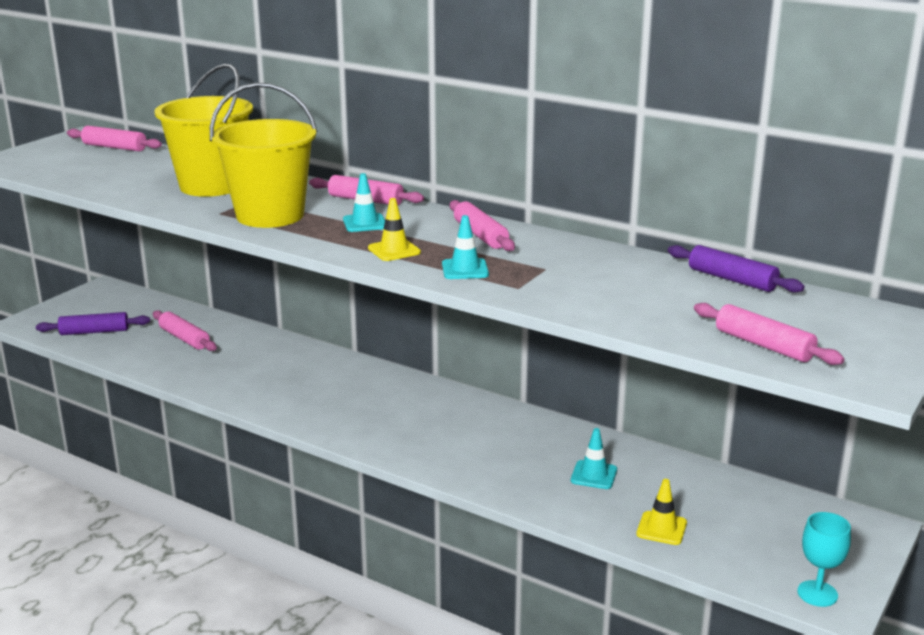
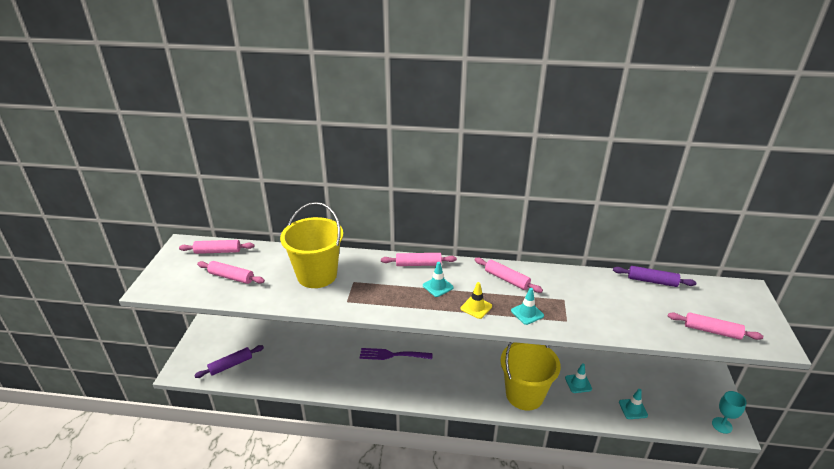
camera: 25 degrees left, 10 degrees up
pink rolling pin [153,310,217,351] -> pink rolling pin moved to [197,261,265,284]
yellow bucket [210,83,317,228] -> yellow bucket moved to [501,342,561,410]
yellow traffic cone [636,479,687,545] -> turquoise traffic cone [619,389,648,419]
none -> purple fork [360,348,433,360]

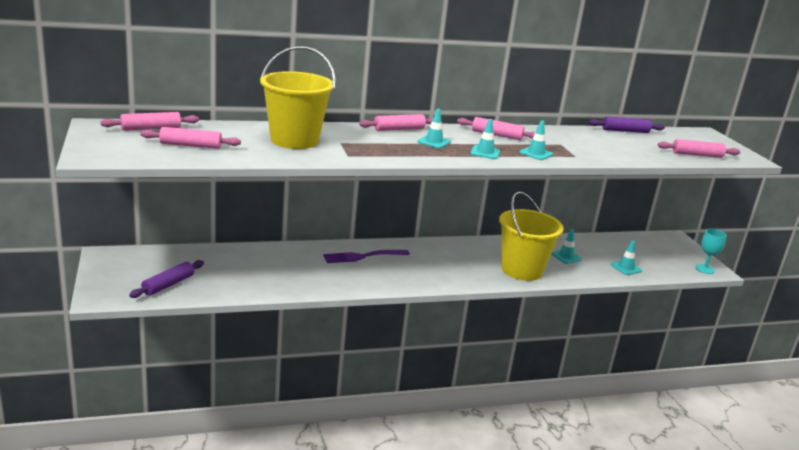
camera: 25 degrees left, 10 degrees down
yellow traffic cone [461,282,492,319] -> turquoise traffic cone [470,119,500,159]

